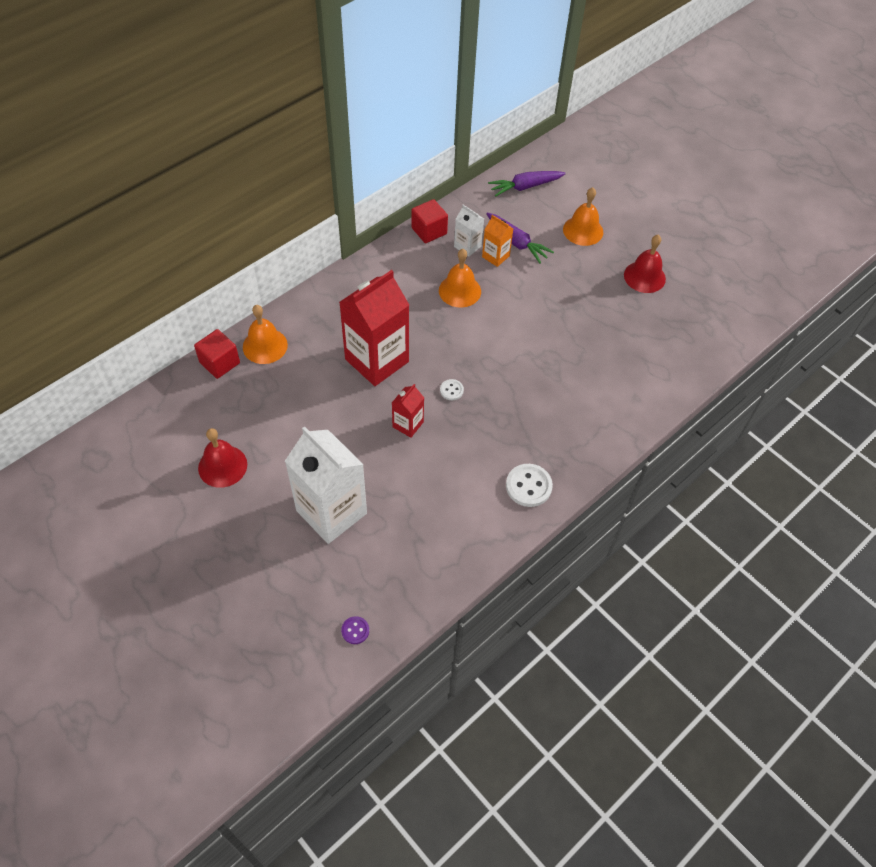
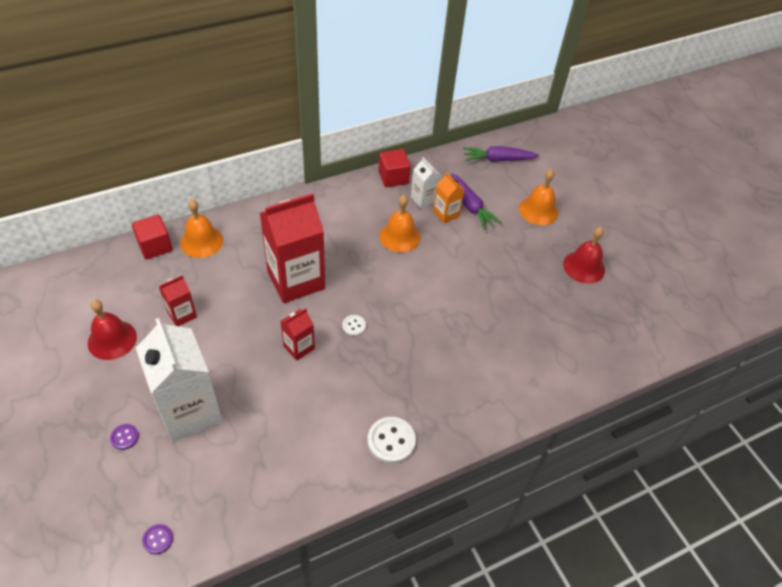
camera: 15 degrees right, 5 degrees down
none -> purple button [110,424,139,450]
none -> red carton [159,275,197,326]

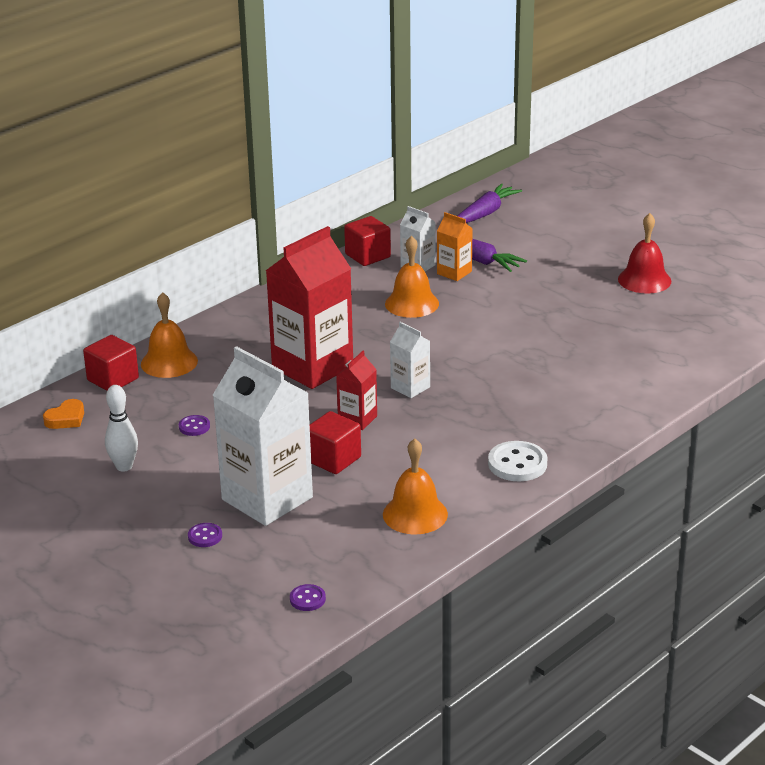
camera: 15 degrees left, 20 degrees down
red bell [88,300,137,360] -> white bowling pin [105,385,138,472]
red carton [159,275,197,326] -> purple button [179,415,210,436]
white button [342,315,366,336] -> white carton [390,322,430,398]
purple carrot [463,146,539,162] -> purple carrot turned 150 degrees clockwise [457,184,522,223]
orange bell [519,169,558,225] -> orange bell moved to [383,438,448,534]
none -> orange heart [43,399,84,429]
none -> red cube [310,411,361,474]

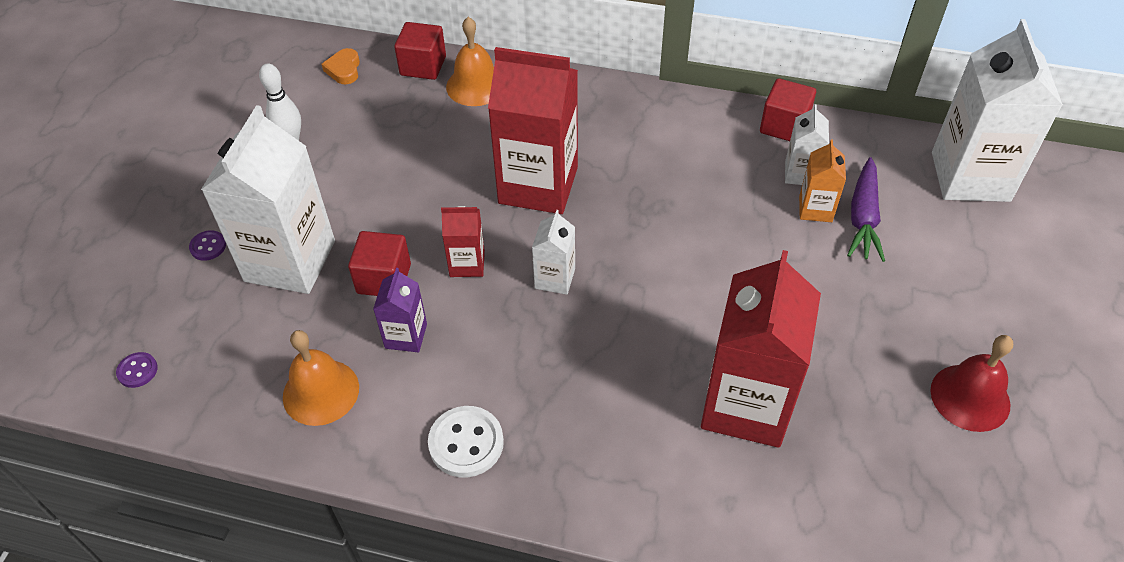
camera: 60 degrees right, 20 degrees up
orange heart [43,399,84,429] -> orange heart turned 75 degrees clockwise [321,48,360,84]
purple button [179,415,210,436] -> none
orange bell [385,236,439,318] -> none
purple carrot [457,184,522,223] -> white carton [932,19,1063,202]
none -> purple carton [373,268,427,352]
none -> red carton [701,250,821,448]

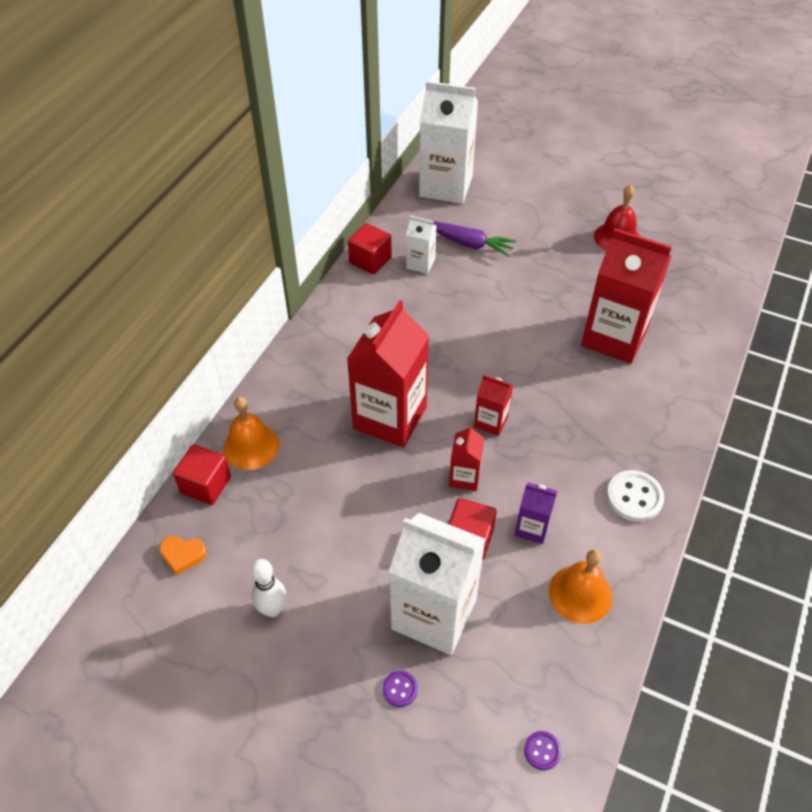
camera: 80 degrees left, 0 degrees up
white carton [532,210,575,295] -> red carton [474,375,513,436]
orange carton [799,139,846,222] -> none

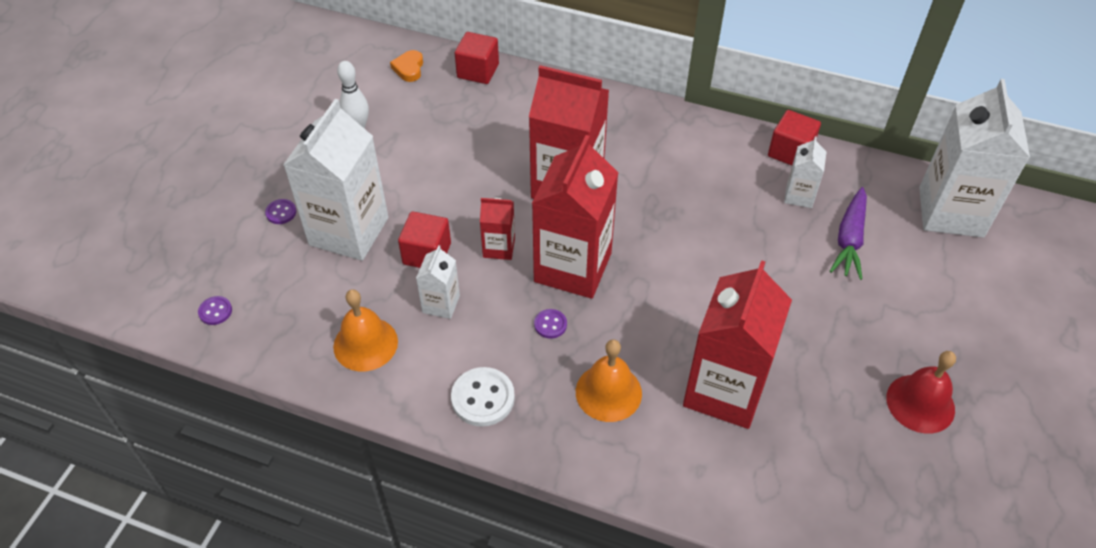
camera: 85 degrees right, 0 degrees up
orange bell [223,397,279,470] -> orange bell moved to [576,339,642,422]
red carton [474,375,513,436] -> red carton [532,135,618,299], size x2.11
purple carton [515,483,557,544] -> white carton [416,245,460,319]
none -> purple button [534,309,567,339]

